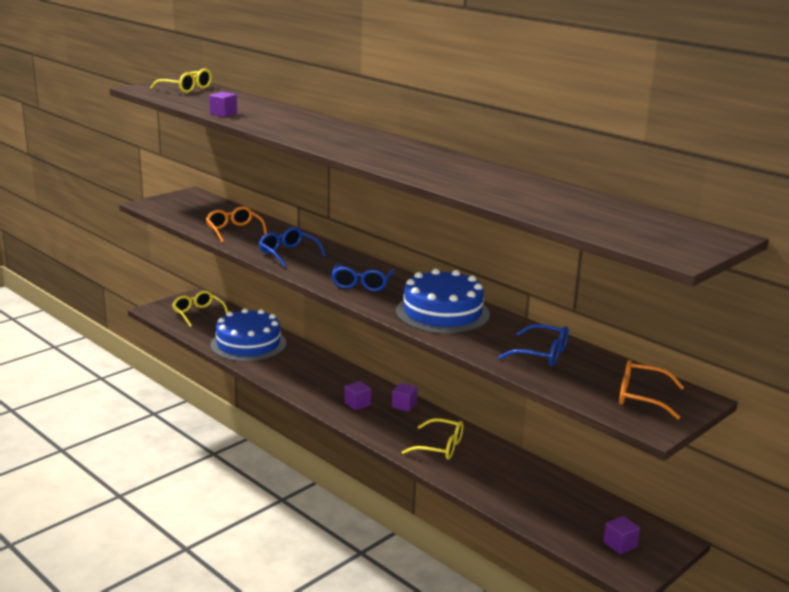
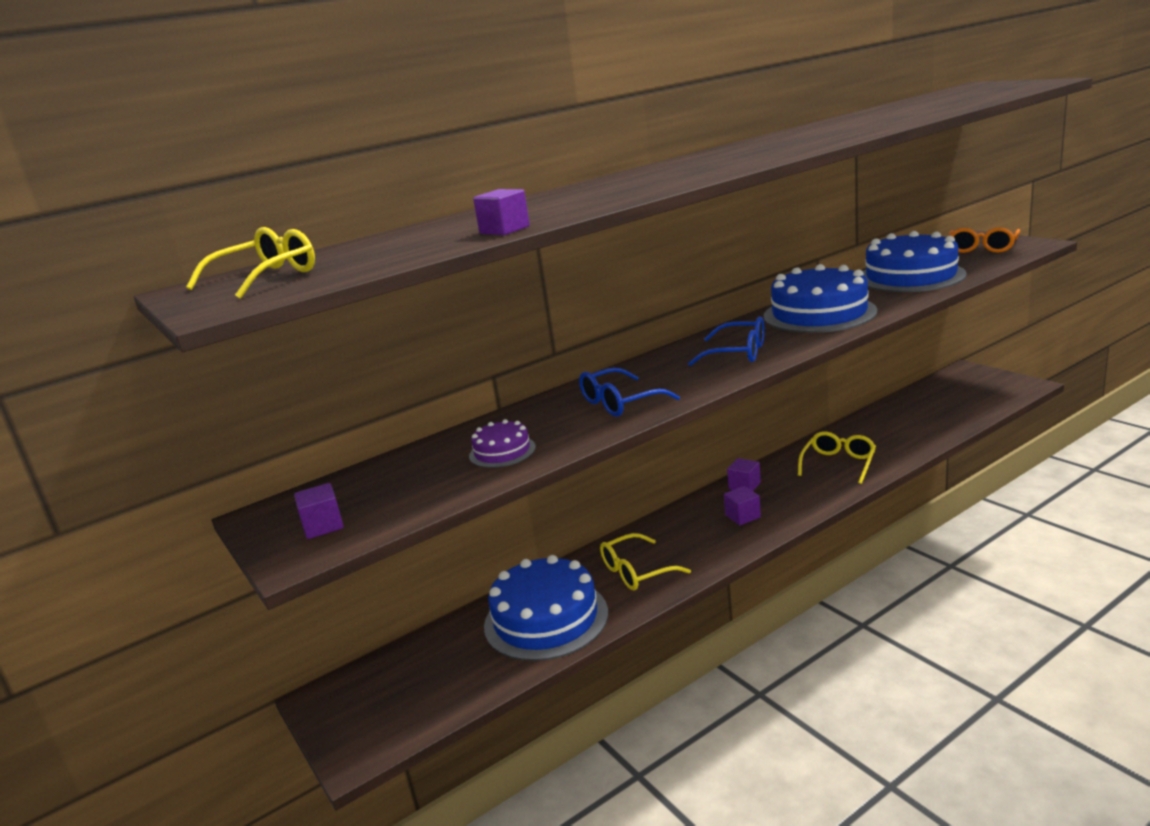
camera: 75 degrees left, 0 degrees up
yellow glasses [172,291,228,327] -> yellow glasses moved to [600,533,691,591]
orange glasses [206,206,267,243] -> purple cake [469,419,536,468]
blue glasses [498,324,569,366] -> blue cake [863,231,967,292]
purple cube [603,516,640,555] -> purple cube moved to [294,483,344,539]

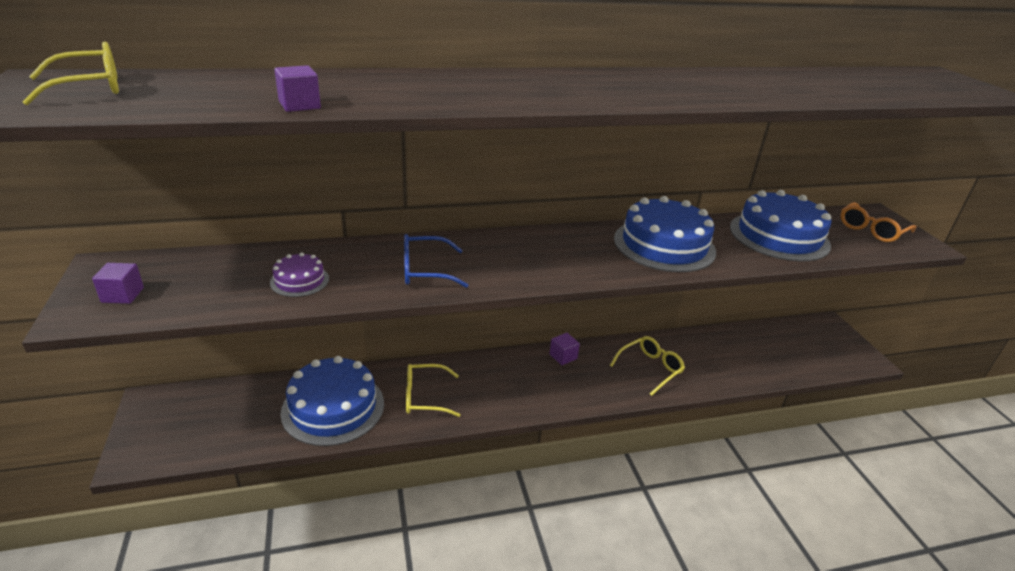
camera: 15 degrees right, 10 degrees up
blue glasses [688,316,765,366] -> none
purple cube [724,486,761,525] -> none

